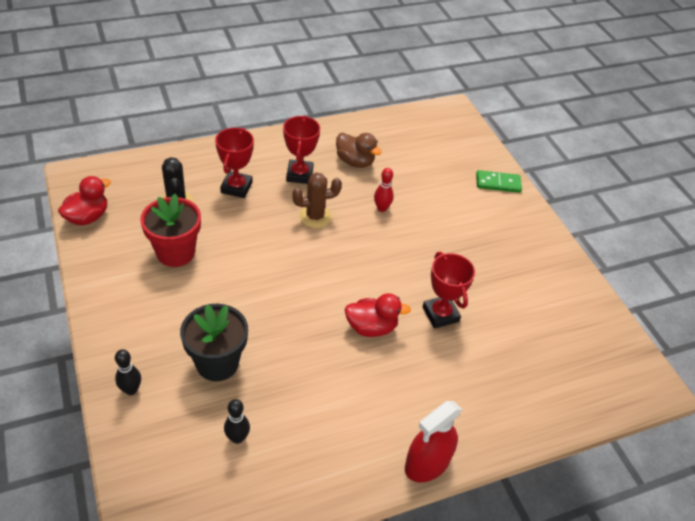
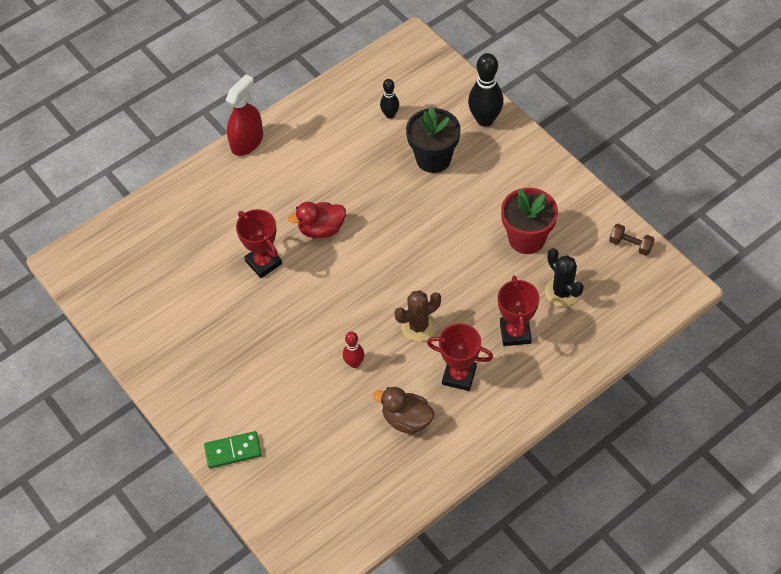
camera: 170 degrees right, 10 degrees up
red duck [58,176,111,225] -> brown dumbbell [609,224,655,256]
black bowling pin [115,349,141,395] -> black bowling pin [468,53,504,127], size x1.80
red trophy [283,116,320,184] -> red trophy turned 60 degrees counterclockwise [427,323,493,391]

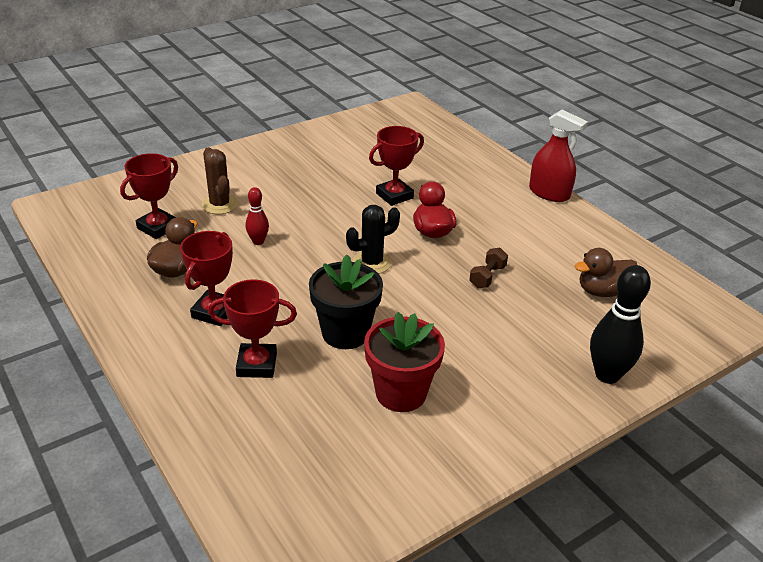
camera: 90 degrees right, 20 degrees down
green domino [204,431,262,468] -> none
black bowling pin [380,79,399,119] -> brown duck [575,248,637,297]
brown cactus [395,290,441,342] -> brown cactus moved to [201,147,238,214]
black flower pot [406,106,460,173] -> black flower pot moved to [309,255,383,349]
black cactus [545,248,584,307] -> black cactus moved to [346,205,400,274]
brown dumbbell [609,224,655,256] -> brown dumbbell moved to [469,248,508,288]
none -> red trophy [120,153,178,239]

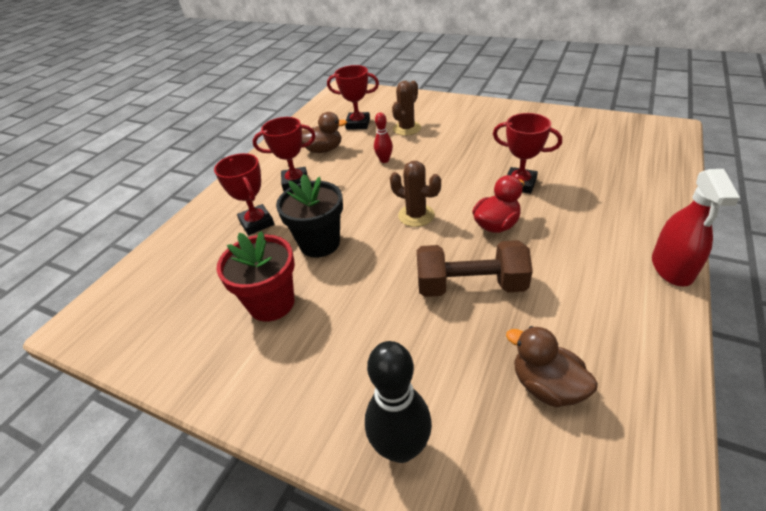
camera: 65 degrees right, 5 degrees up
black cactus [346,205,400,274] -> brown cactus [390,161,441,227]
brown dumbbell [469,248,508,288] -> brown dumbbell [417,240,533,297], size x2.00

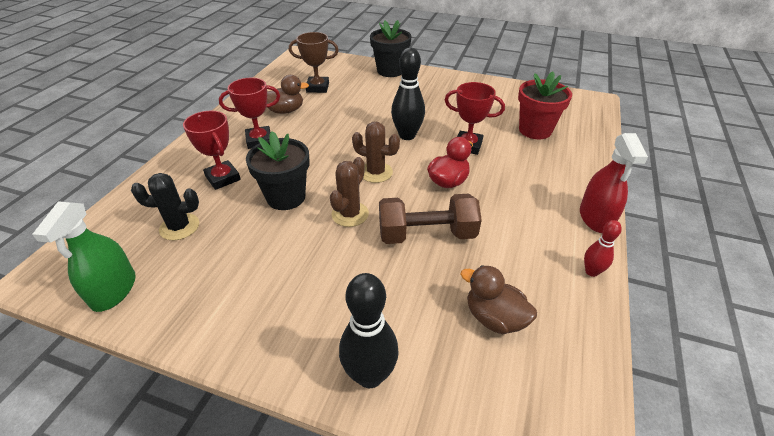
camera: 10 degrees left, 0 degrees up
red flower pot [216,231,295,322] -> red flower pot moved to [518,71,572,139]
red trophy [327,65,379,130] -> brown trophy [289,32,339,93]
red bowling pin [374,113,393,163] -> red bowling pin moved to [584,220,622,277]
brown cactus [392,81,421,136] -> brown cactus moved to [330,157,369,227]
none -> green spray bottle [32,201,136,312]
none -> black cactus [131,173,199,240]
none -> black flower pot [370,20,411,77]
none -> black bowling pin [391,48,425,140]

